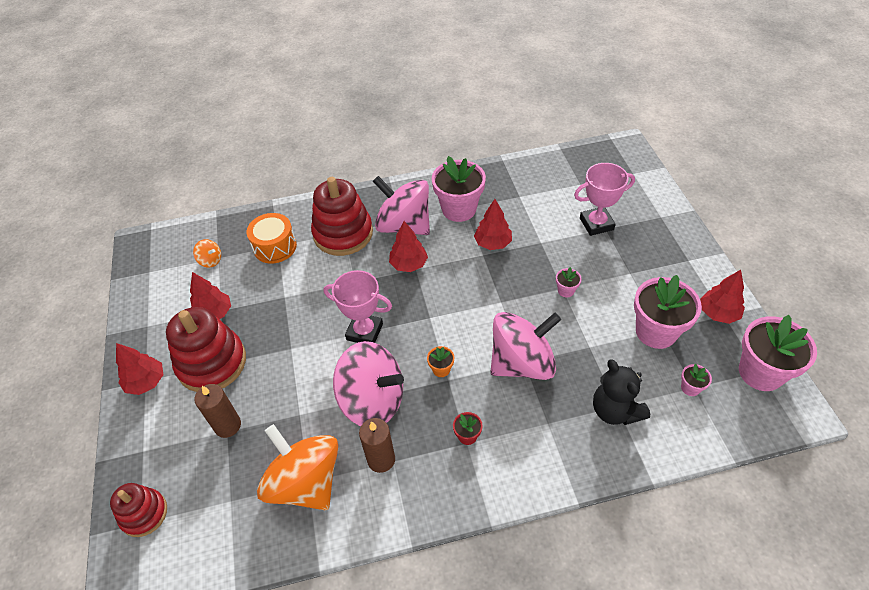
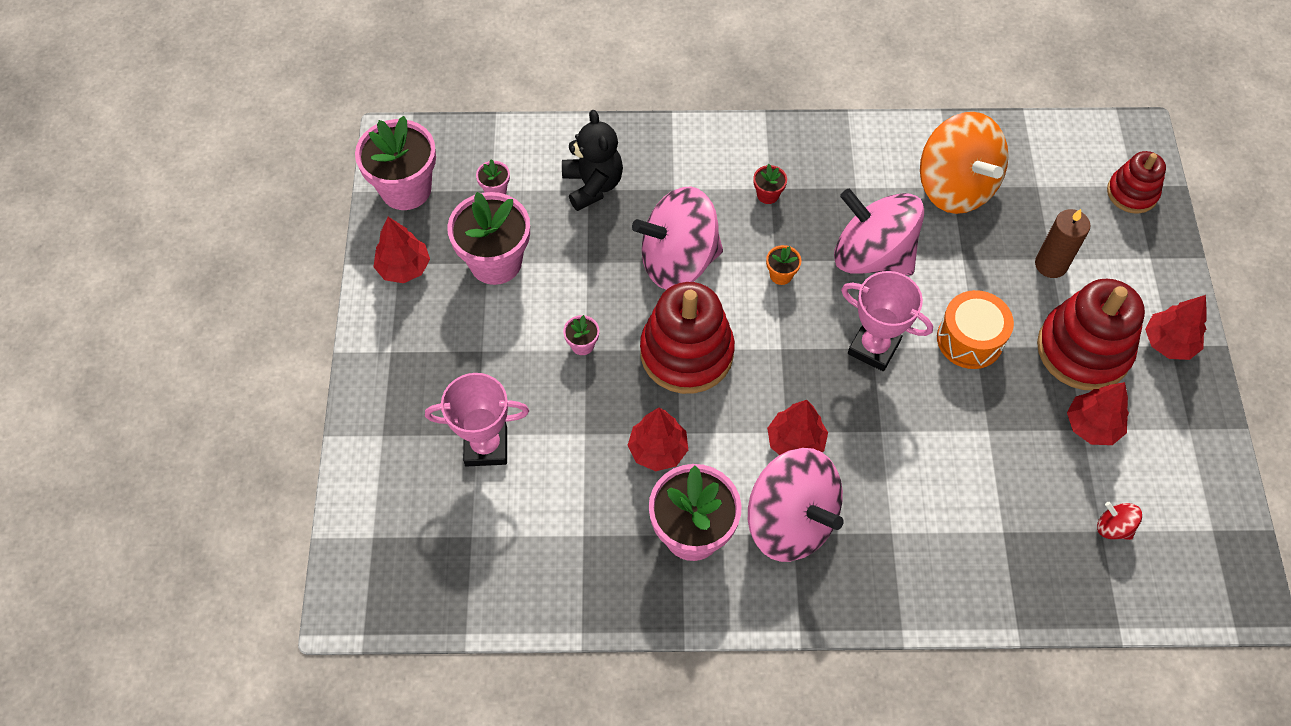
camera: 170 degrees left, 10 degrees up
orange spinning top [193,239,221,267] -> red spinning top [1097,502,1142,540]
orange drum [247,213,297,263] -> orange drum moved to [937,290,1014,369]
red stacking toy [311,177,373,256] -> red stacking toy moved to [640,282,735,394]
brown candle [359,418,395,473] -> none

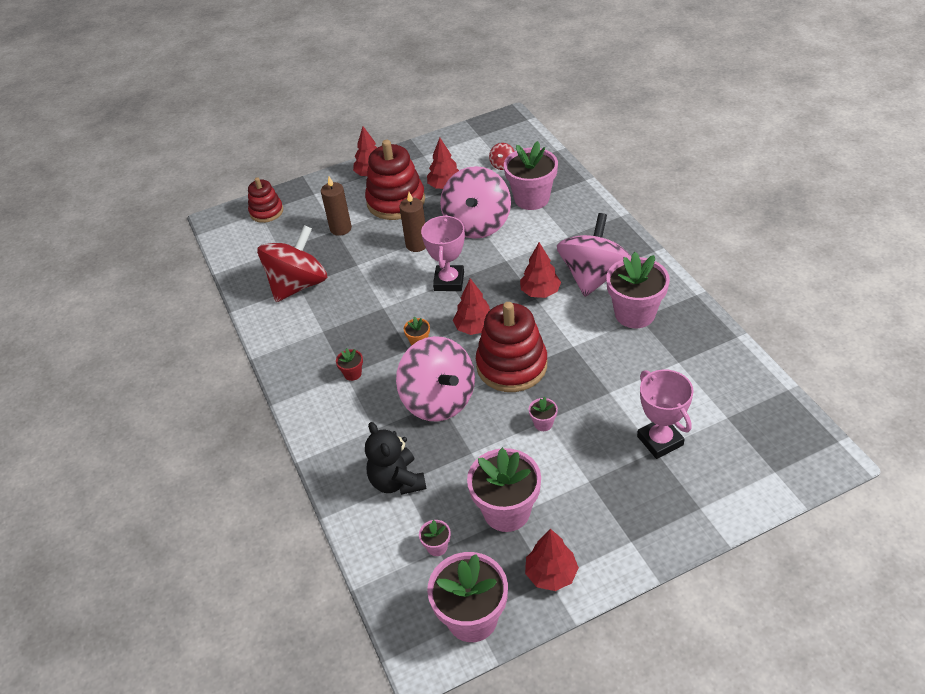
camera: 110 degrees left, 15 degrees down
black teddy bear [562,110,623,211] -> black teddy bear turned 75 degrees counterclockwise [365,422,427,495]
red tree [628,408,688,471] -> red tree moved to [453,278,490,335]
pink spinning top [834,189,924,276] -> pink spinning top moved to [440,166,511,239]
orange spinning top [920,112,1009,214] -> red spinning top [257,225,327,302]
orange drum [937,290,1014,369] -> brown candle [399,192,426,252]
none -> pink flower pot [504,141,558,210]

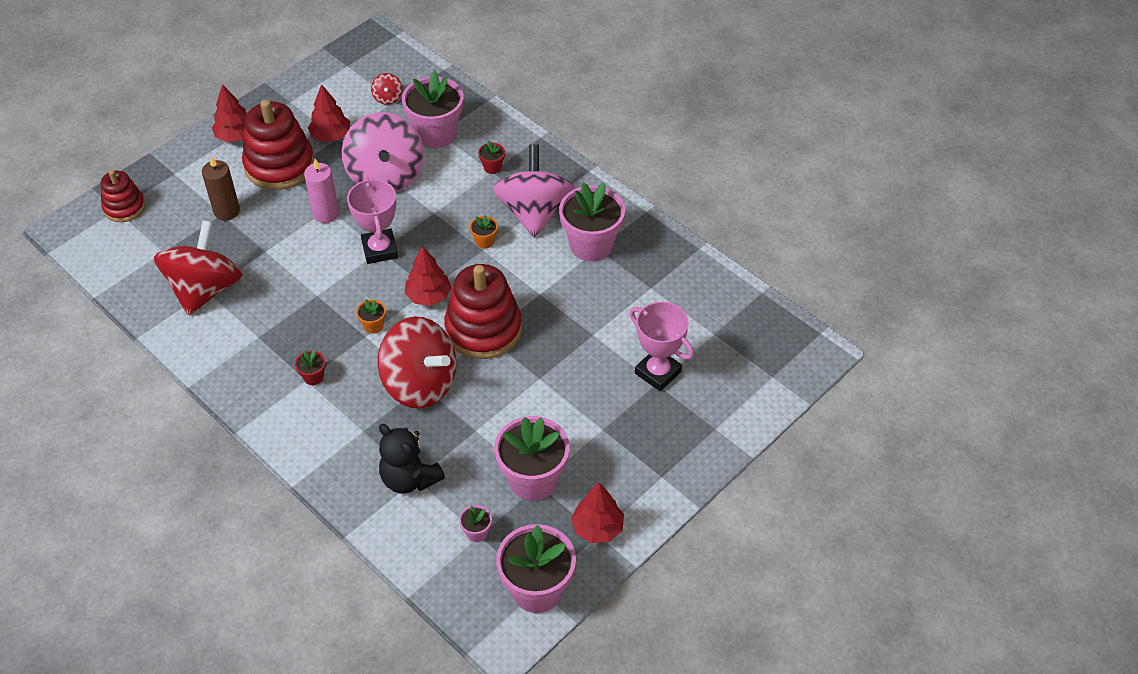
camera: 25 degrees left, 5 degrees up
pink spinning top [396,336,475,421] -> red spinning top [378,316,456,409]
brown candle [399,192,426,252] -> pink candle [304,159,339,223]
red tree [520,242,561,298] -> orange flower pot [470,215,498,249]
pink flower pot [529,397,558,431] -> none
none -> red flower pot [478,141,505,174]

